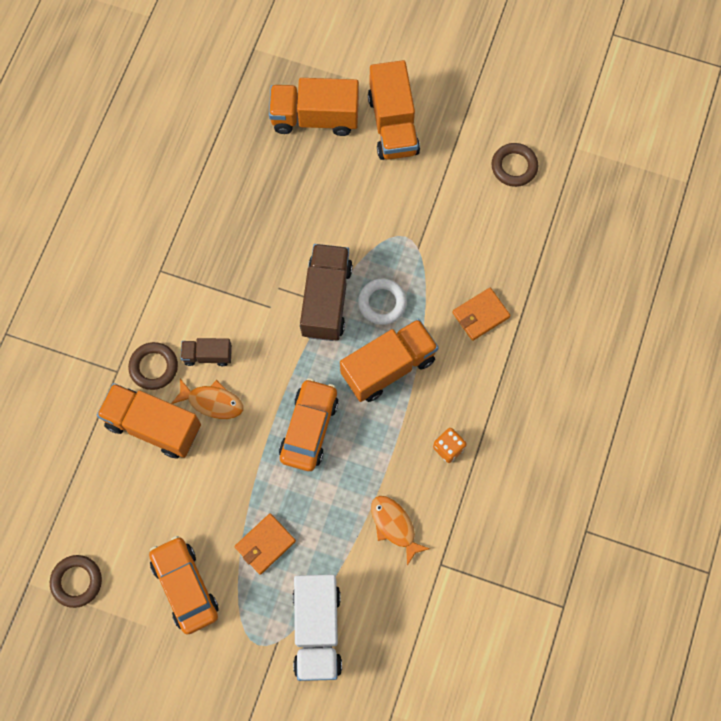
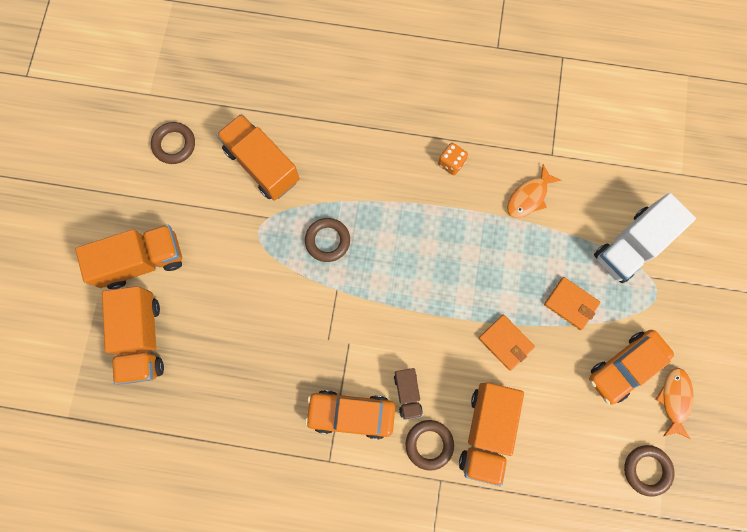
camera: 100 degrees left, 5 degrees up
orange fish [171,379,243,419] -> orange fish moved to [656,368,694,439]
orange car [279,378,339,471] -> orange car moved to [305,390,395,439]
white truck [293,574,342,681] -> white truck turned 150 degrees clockwise [594,193,696,283]
brown truck [300,244,353,341] -> none
orange truck [340,319,439,402] -> orange truck moved to [216,114,300,201]
white ring [358,279,407,325] -> brown ring [305,218,350,262]
orange wallet [452,288,511,341] -> orange wallet moved to [479,315,535,371]

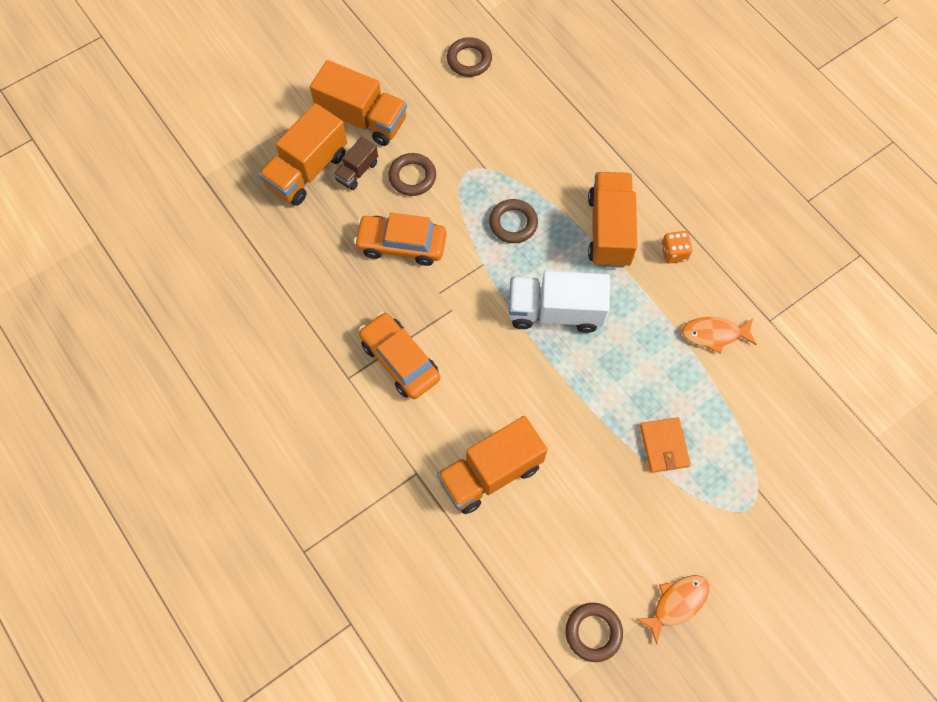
camera: 45 degrees right, 10 degrees down
orange truck [216,114,300,201] -> orange truck moved to [588,172,637,268]
brown truck [394,368,423,420] -> brown truck moved to [334,137,378,190]
brown ring [405,420,454,471] -> brown ring moved to [388,153,436,196]
orange wallet [479,315,535,371] -> none
orange car [589,330,674,405] -> orange car moved to [354,212,446,266]
white truck [594,193,696,283] -> white truck moved to [509,271,610,333]

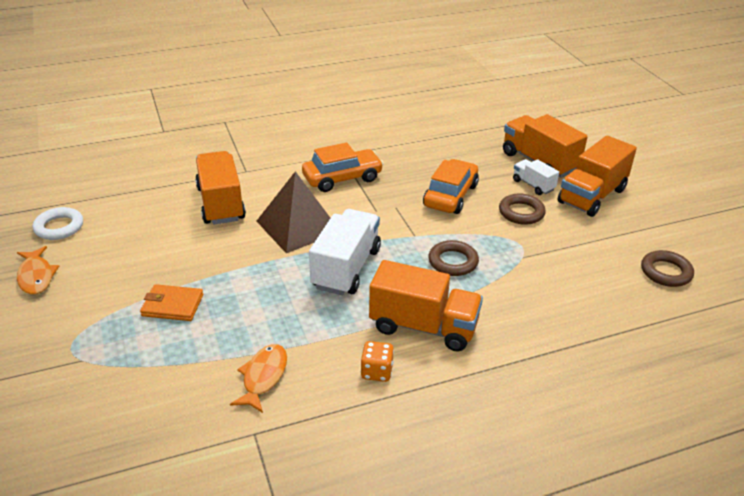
camera: 105 degrees right, 30 degrees down
brown truck [334,137,378,190] -> white truck [513,159,559,195]
brown ring [565,603,623,662] -> white ring [33,207,83,240]
none -> brown pyramid [257,171,330,253]

